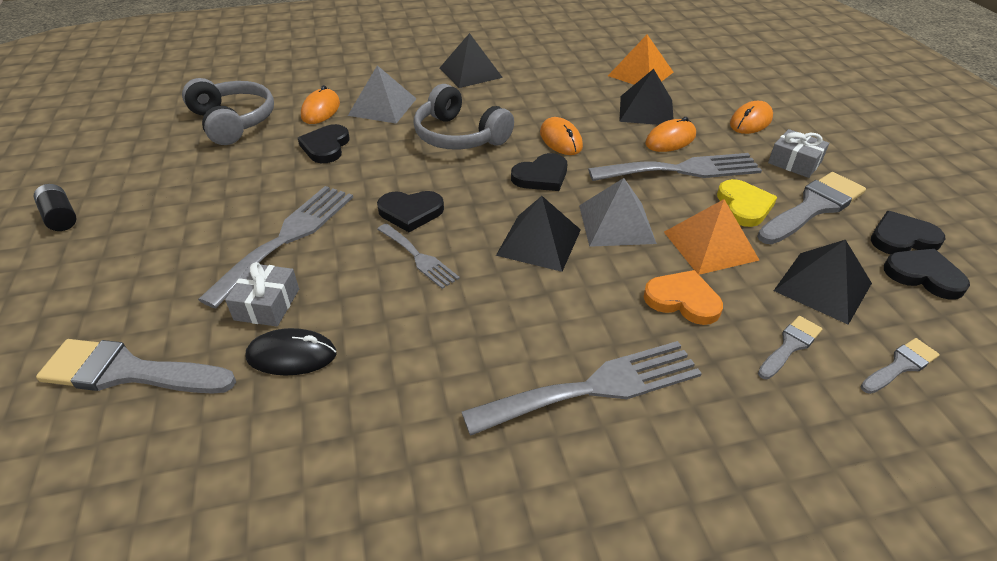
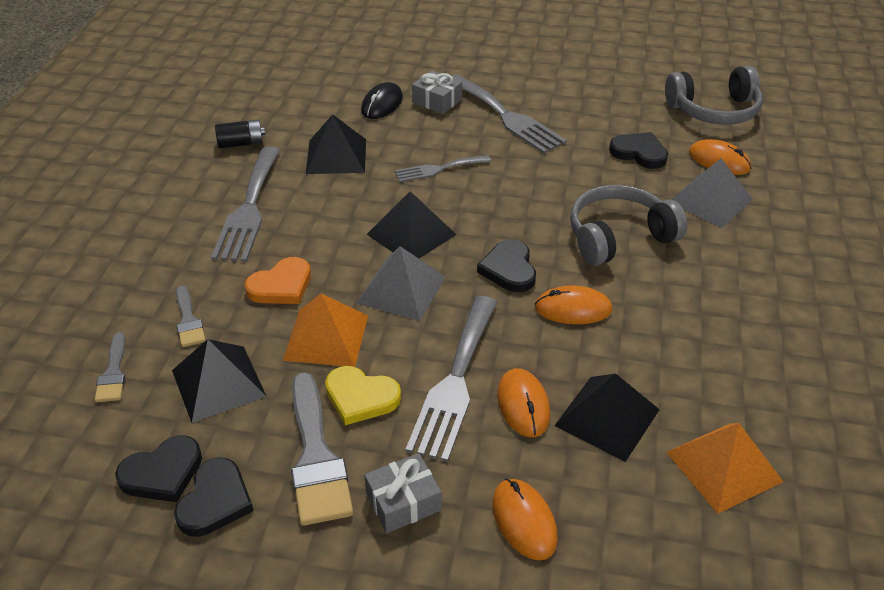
camera: 115 degrees right, 0 degrees up
black battery [33,184,77,231] -> black battery moved to [215,119,265,148]
grey brush [36,339,236,394] -> none
black heart [377,191,444,232] -> none
black pyramid [439,33,503,88] -> black pyramid moved to [306,115,366,174]

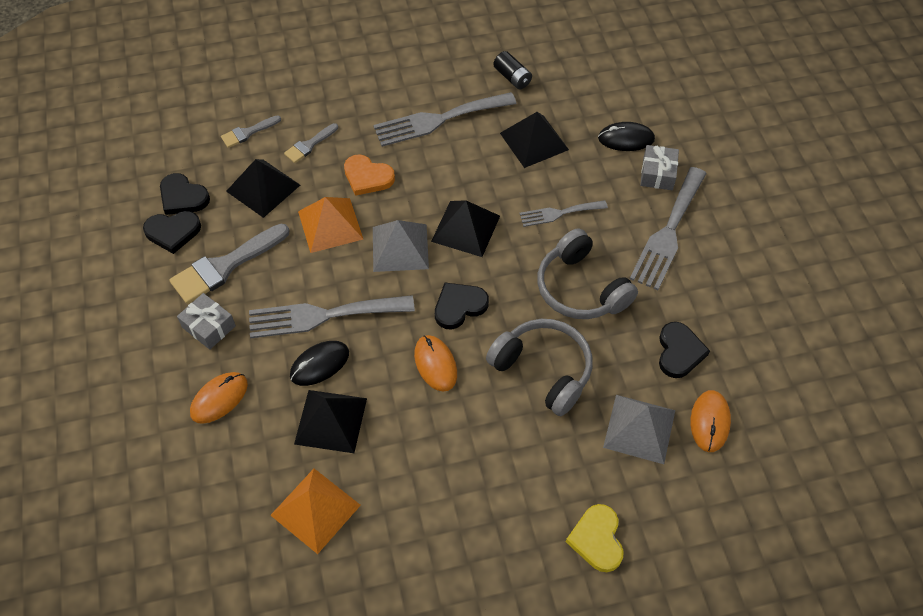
camera: 65 degrees right, 15 degrees up
yellow heart [325,366,401,425] -> yellow heart moved to [566,504,624,572]
grey fork [395,155,491,182] -> grey fork turned 60 degrees counterclockwise [520,200,608,227]
orange mouse [497,368,550,437] -> black mouse [290,341,349,386]
grey headphones [665,66,763,125] -> grey headphones moved to [537,228,638,319]

